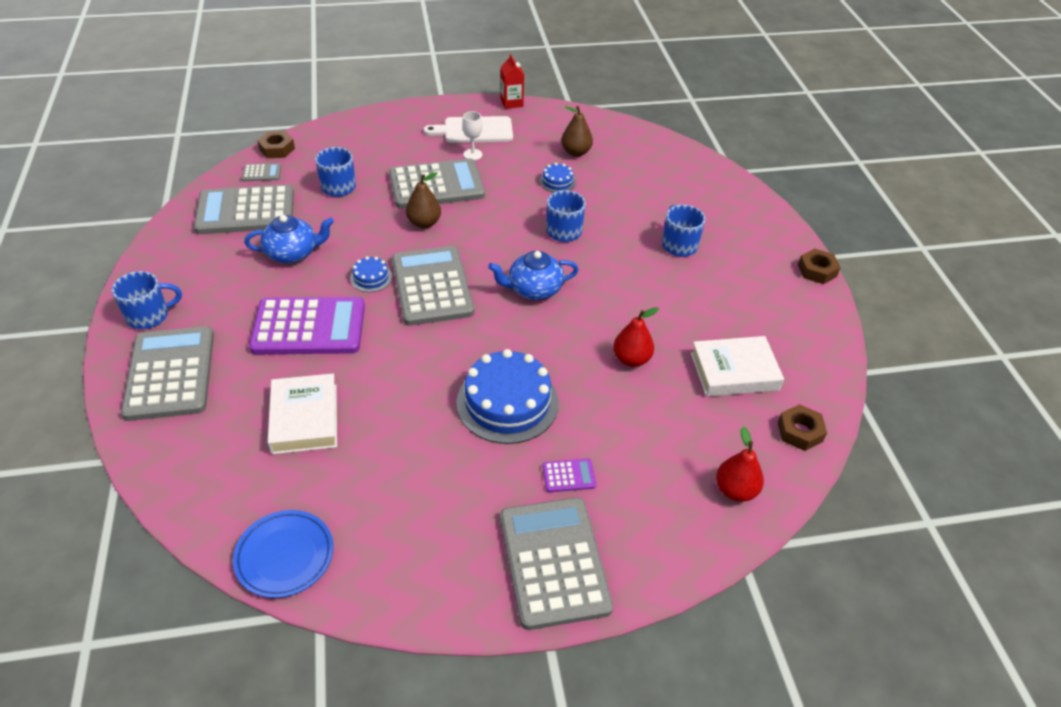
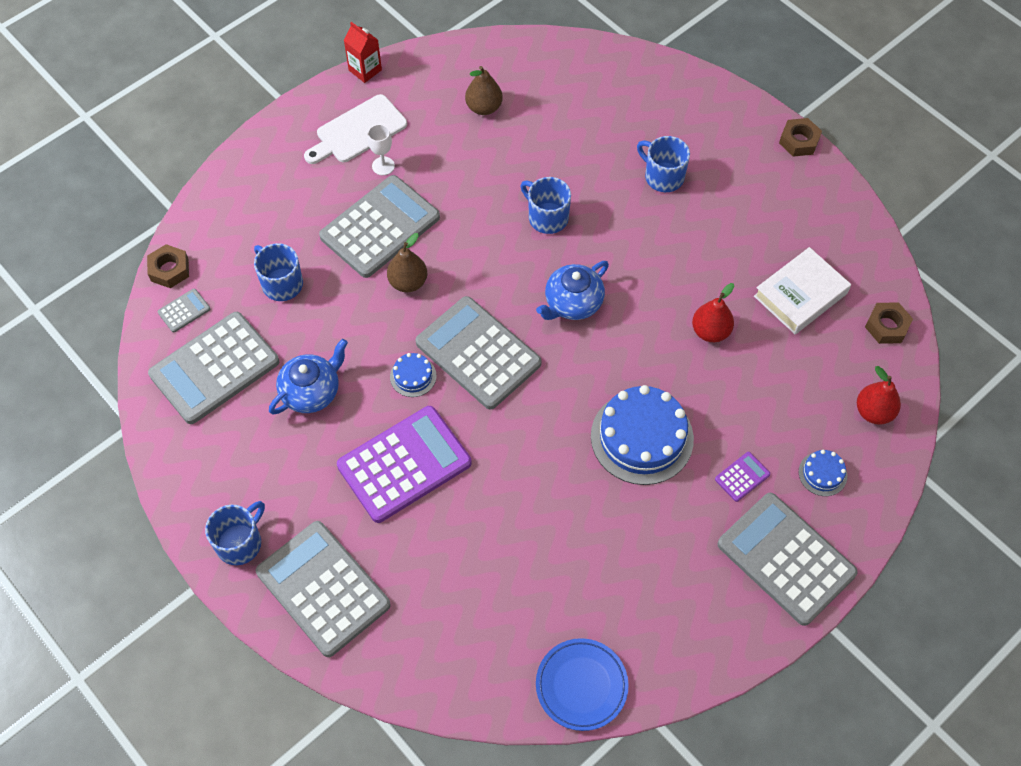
camera: 30 degrees left, 15 degrees up
white book [267,373,337,454] -> none
blue cake [539,163,576,193] -> blue cake moved to [799,450,847,496]

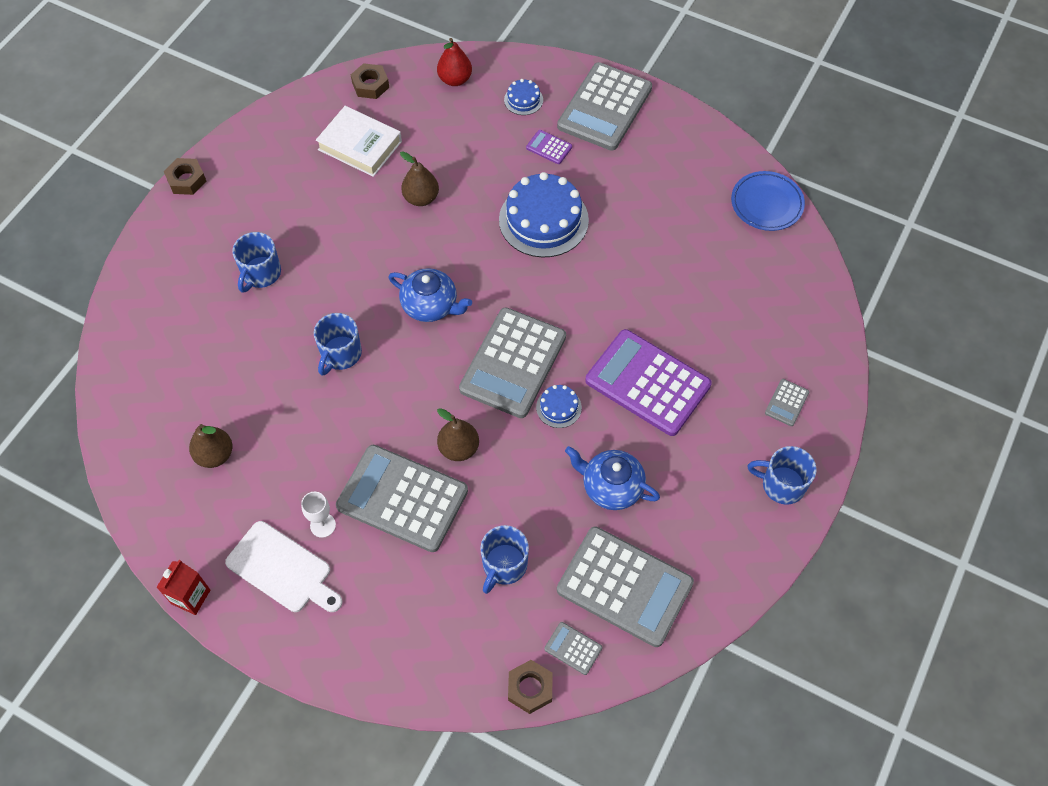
camera: 110 degrees left, 0 degrees up
grey calculator [256,521,391,657] -> grey calculator [765,379,809,426], size x0.41
red pear [692,283,734,342] -> brown pear [400,151,439,206]

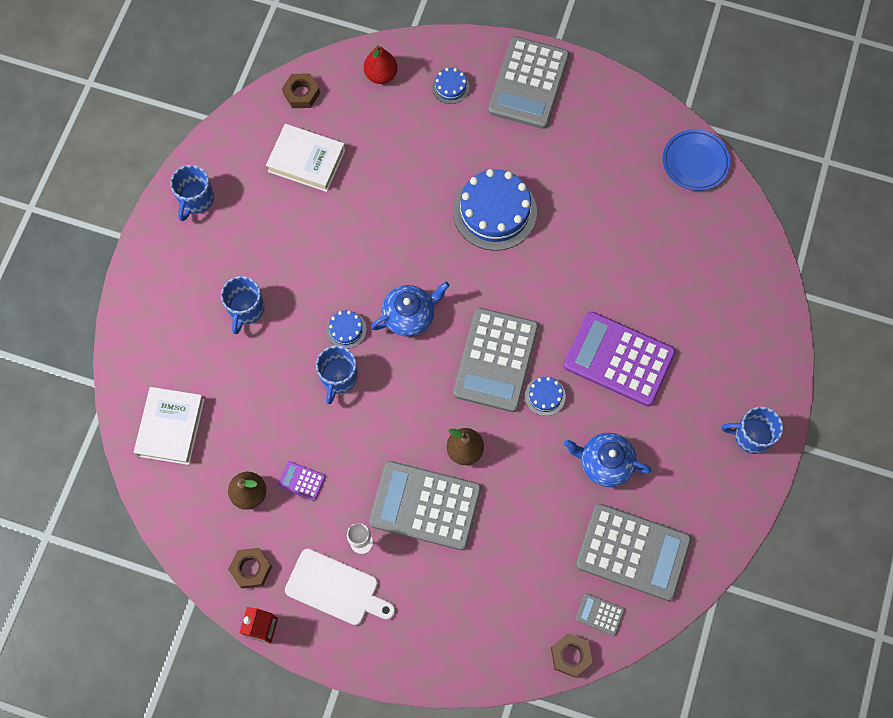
camera: 10 degrees left, 10 degrees up
brown nut [164,158,206,195] -> brown nut moved to [228,548,272,588]
blue teapot [388,268,472,322] -> blue teapot turned 45 degrees counterclockwise [371,282,450,337]
brown pear [400,151,439,206] -> none
blue mug [480,525,529,594] -> blue mug moved to [170,165,214,221]
purple calculator [526,130,572,164] -> purple calculator moved to [278,461,326,501]
grey calculator [765,379,809,426] -> none
none -> white book [134,387,205,465]
none -> blue cake [326,310,367,349]

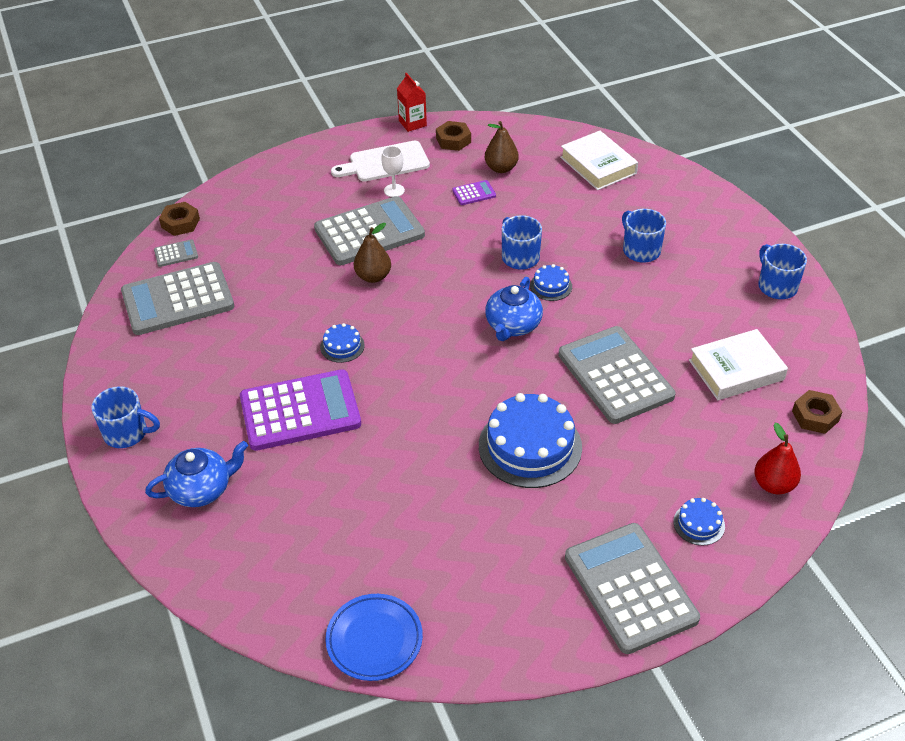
camera: 140 degrees right, 25 degrees down
grey calculator [453,308,539,412] -> grey calculator moved to [558,326,675,424]
blue teapot [564,433,651,487] -> blue teapot moved to [145,441,248,507]
blue mug [721,407,783,454] -> blue mug turned 45 degrees clockwise [91,386,160,448]

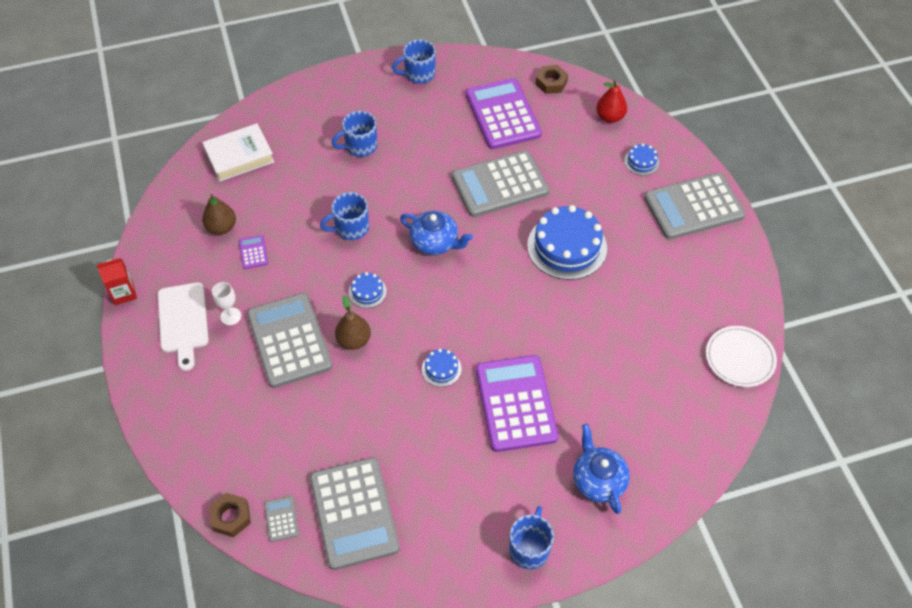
camera: 85 degrees left, 10 degrees up
blue plate [326,594,423,681] -> white plate [706,326,777,387]
brown nut [436,121,471,151] -> none
blue cake [530,264,572,301] -> blue cake moved to [349,272,387,308]
white book [689,329,788,400] -> purple calculator [466,78,542,149]

